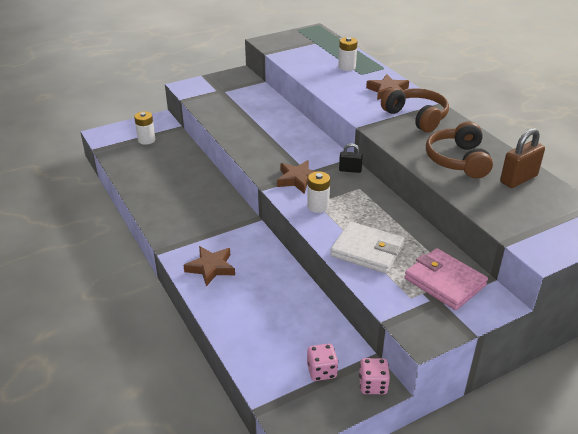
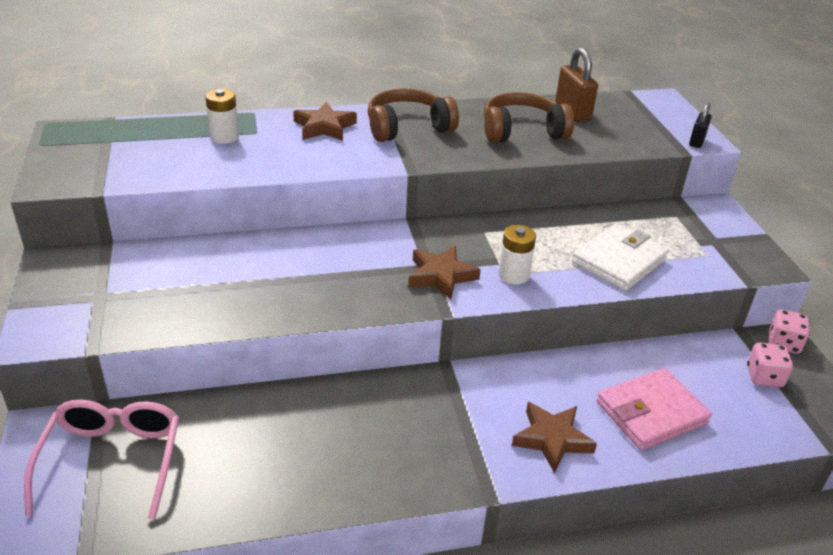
camera: 75 degrees left, 0 degrees up
white battery [134,111,156,145] -> pink glasses [24,399,179,520]
black padlock [339,143,363,173] -> black padlock moved to [689,103,712,148]
pink wallet [405,248,488,310] -> pink wallet moved to [597,368,712,450]
brown headphones [426,121,493,178] -> brown headphones turned 150 degrees clockwise [484,92,574,143]

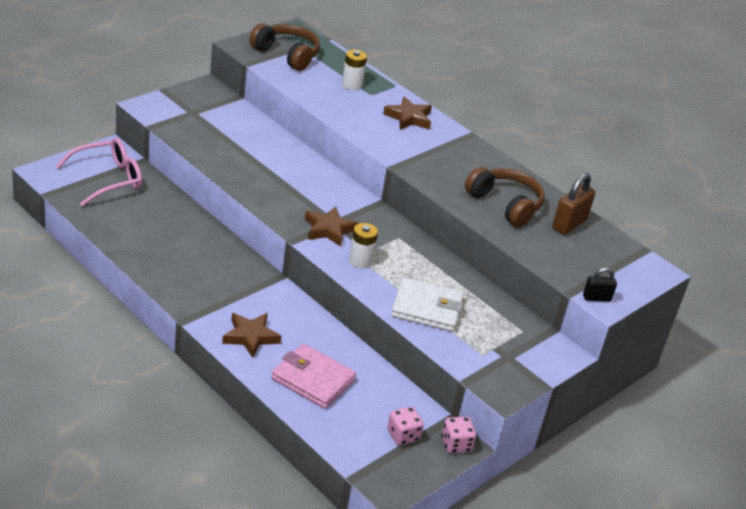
camera: 55 degrees right, 0 degrees up
brown headphones [367,88,459,142] -> brown headphones moved to [250,23,320,71]

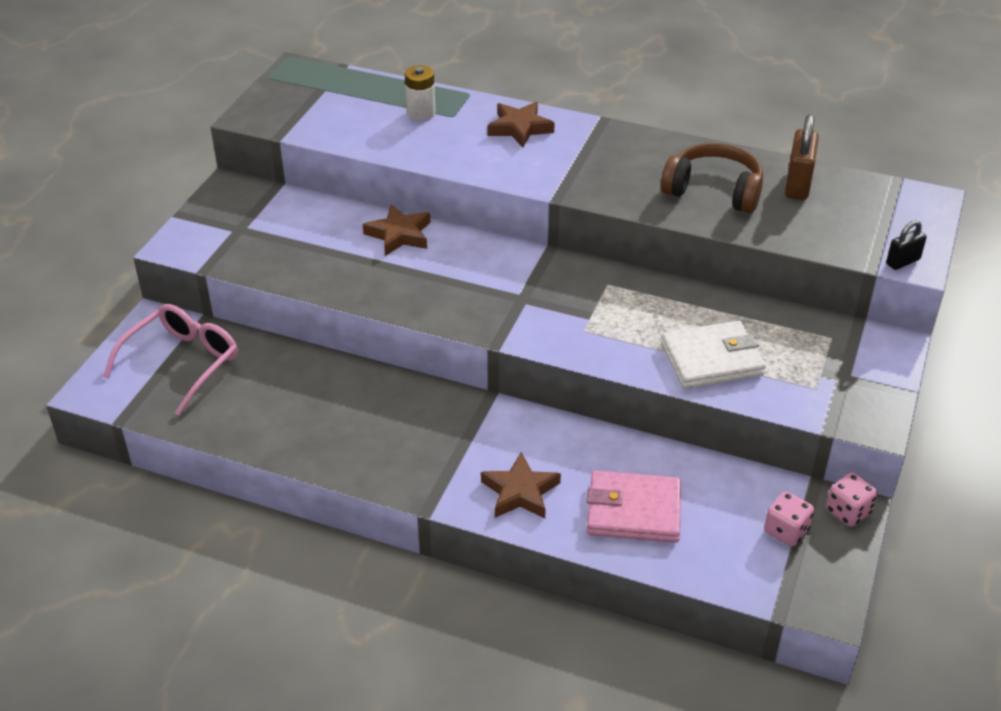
camera: 20 degrees left, 5 degrees up
brown headphones [250,23,320,71] -> none
brown star [305,206,358,247] -> brown star moved to [363,204,430,256]
white battery [349,223,378,269] -> none

